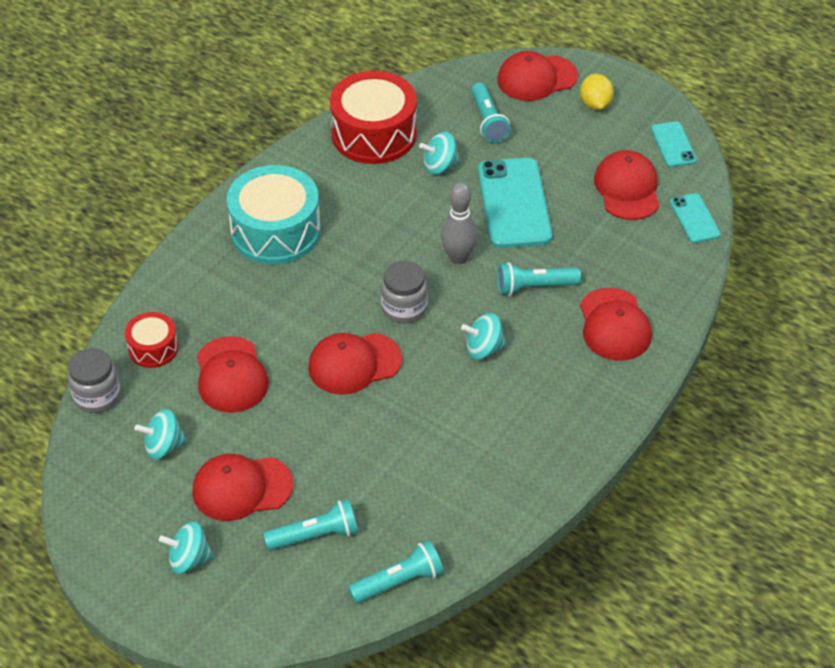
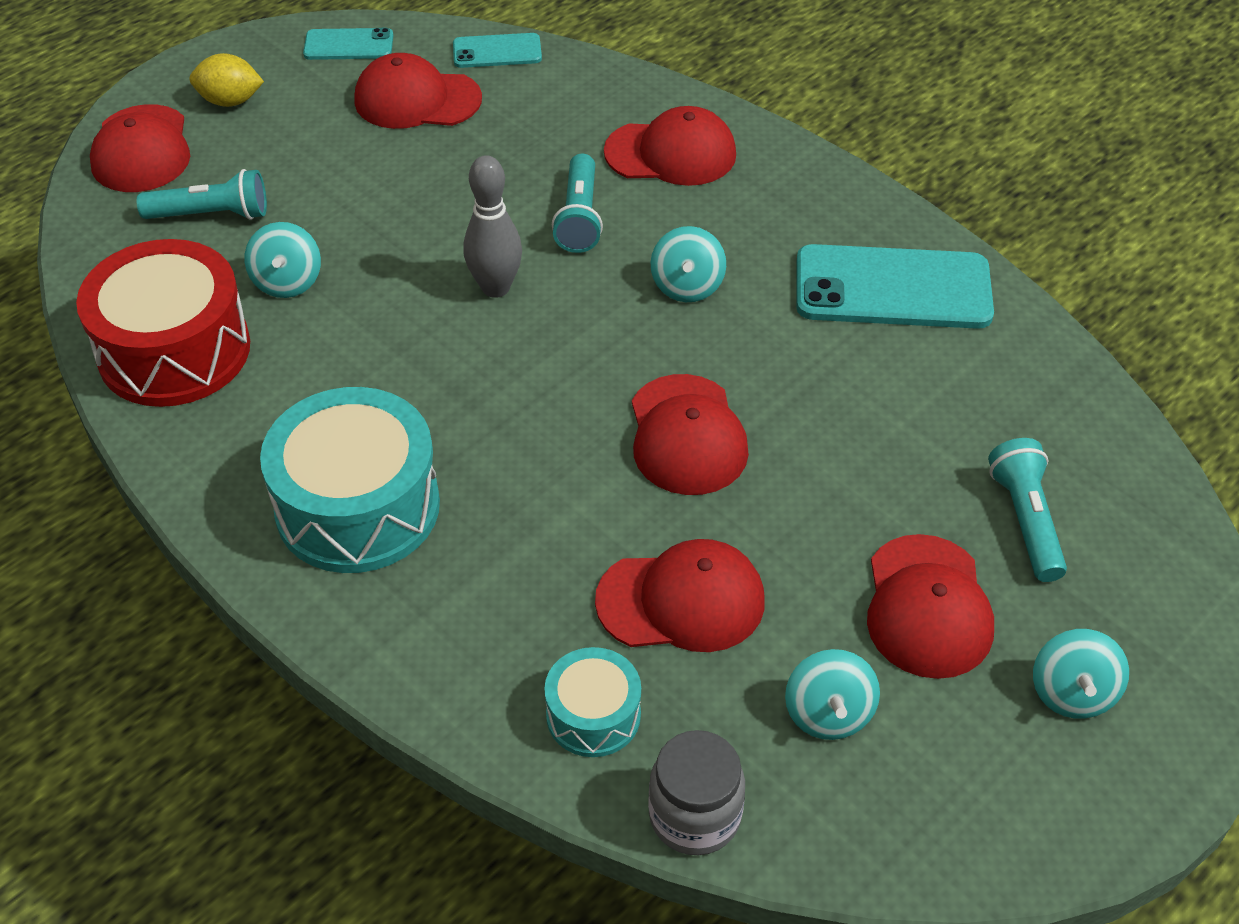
camera: 80 degrees left, 0 degrees up
red drum [125,312,178,368] -> turquoise drum [544,647,641,757]
turquoise flashlight [348,540,444,603] -> none
grey jar [381,261,428,323] -> none
turquoise phone [478,158,552,248] -> turquoise phone moved to [796,244,994,329]

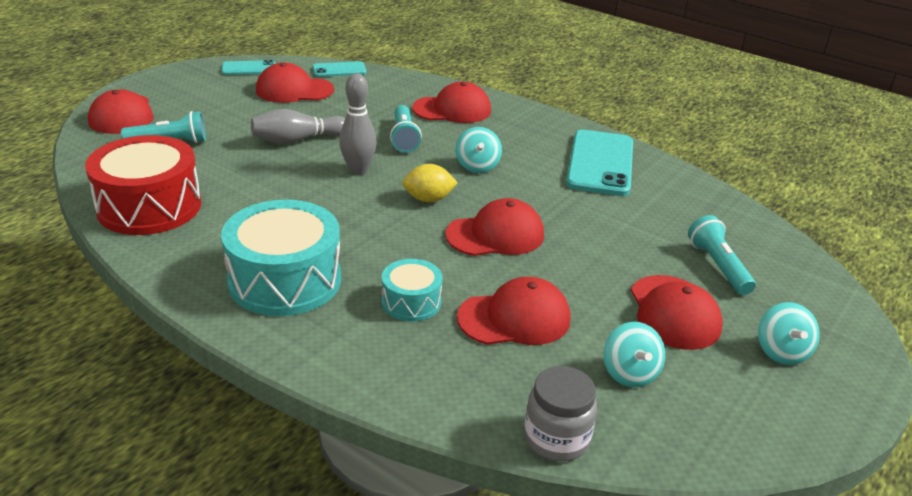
camera: 10 degrees left, 15 degrees down
yellow lemon [189,53,264,107] -> yellow lemon moved to [402,164,458,202]
turquoise spinning top [244,222,321,298] -> none
turquoise drum [544,647,641,757] -> turquoise drum moved to [382,259,443,321]
red cap [632,374,749,495] -> red cap turned 90 degrees counterclockwise [445,198,544,256]
turquoise phone [796,244,994,329] -> turquoise phone turned 75 degrees counterclockwise [566,130,633,196]
none -> grey bowling pin [251,109,345,144]

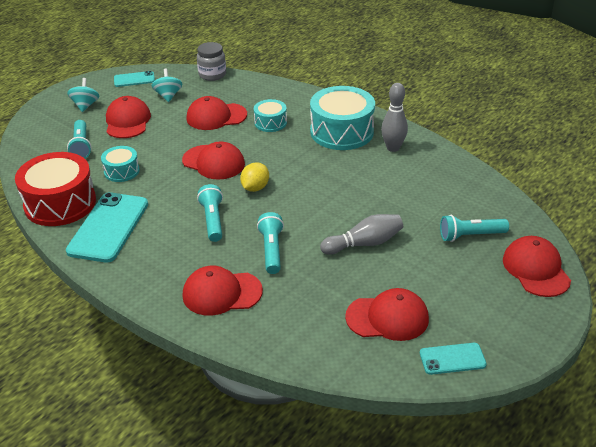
camera: 175 degrees left, 5 degrees up
red drum [85,135,201,235] -> red drum moved to [15,152,96,226]
turquoise phone [312,61,367,77] -> turquoise phone moved to [114,71,155,87]
grey bowling pin [339,73,376,175] -> grey bowling pin moved to [381,83,408,152]
yellow lemon [402,164,458,202] -> yellow lemon turned 60 degrees counterclockwise [240,162,269,192]
red cap [445,198,544,256] -> red cap turned 135 degrees counterclockwise [182,141,245,180]
turquoise spinning top [455,127,502,173] -> turquoise flashlight [197,184,223,242]
none -> turquoise drum [101,146,140,182]

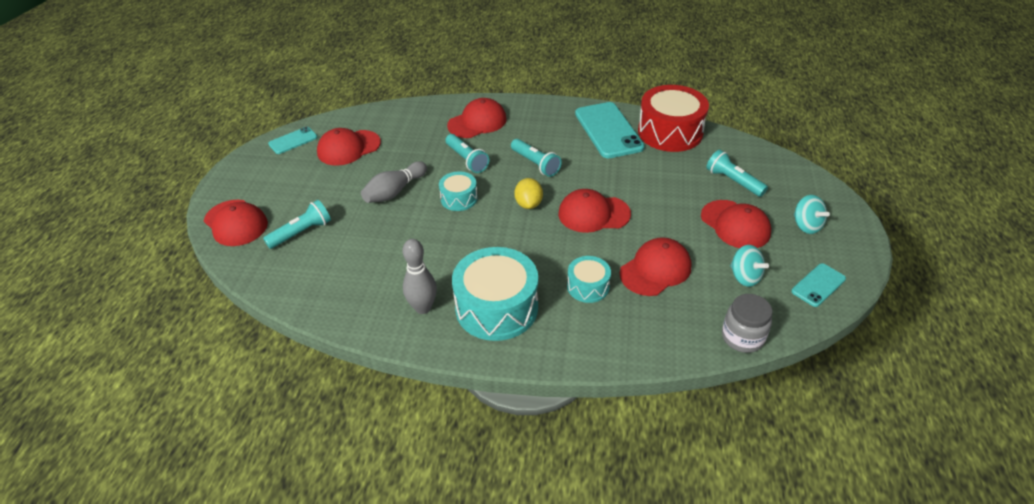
camera: 150 degrees right, 5 degrees up
turquoise drum [101,146,140,182] -> turquoise drum moved to [439,172,478,211]

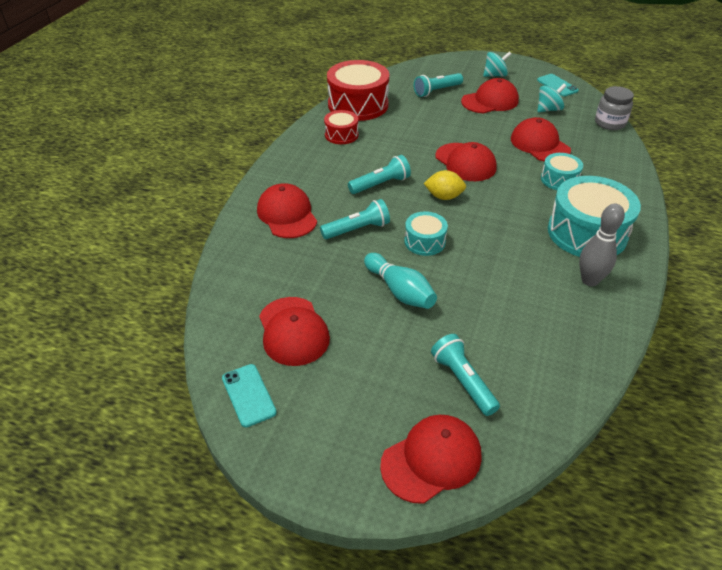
camera: 80 degrees left, 0 degrees up
grey bowling pin [361,161,427,203] -> turquoise bowling pin [364,253,437,309]
red cap [558,189,631,233] -> red cap turned 45 degrees counterclockwise [435,142,497,181]
turquoise phone [575,102,645,158] -> red drum [324,110,358,144]

